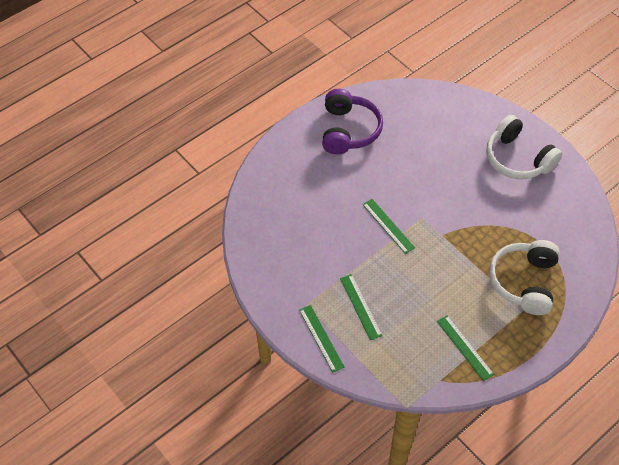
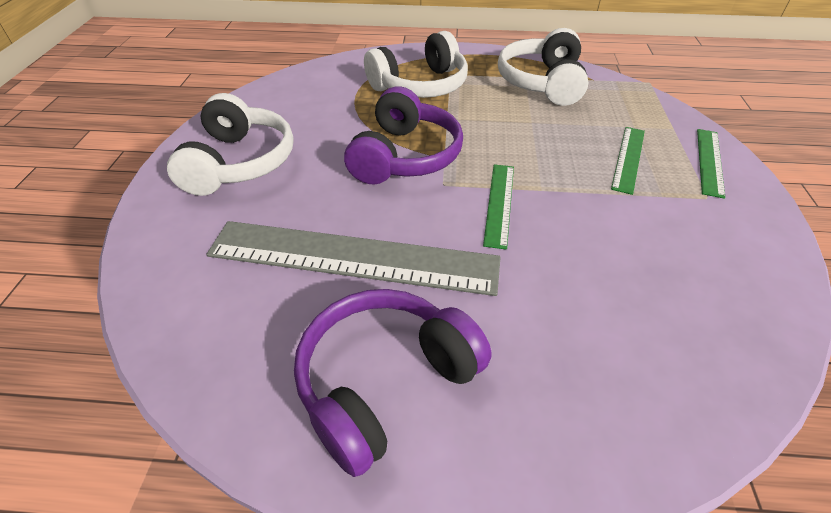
camera: 135 degrees left, 10 degrees down
green ruler [437,315,494,381] -> white headphones [498,28,588,106]
none -> grey ruler [206,221,501,296]
none -> purple headphones [344,86,463,184]

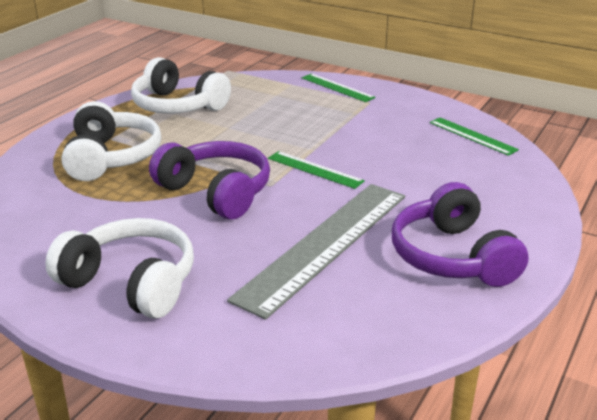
camera: 65 degrees left, 15 degrees down
green ruler [611,127,645,195] -> green ruler moved to [430,118,519,156]

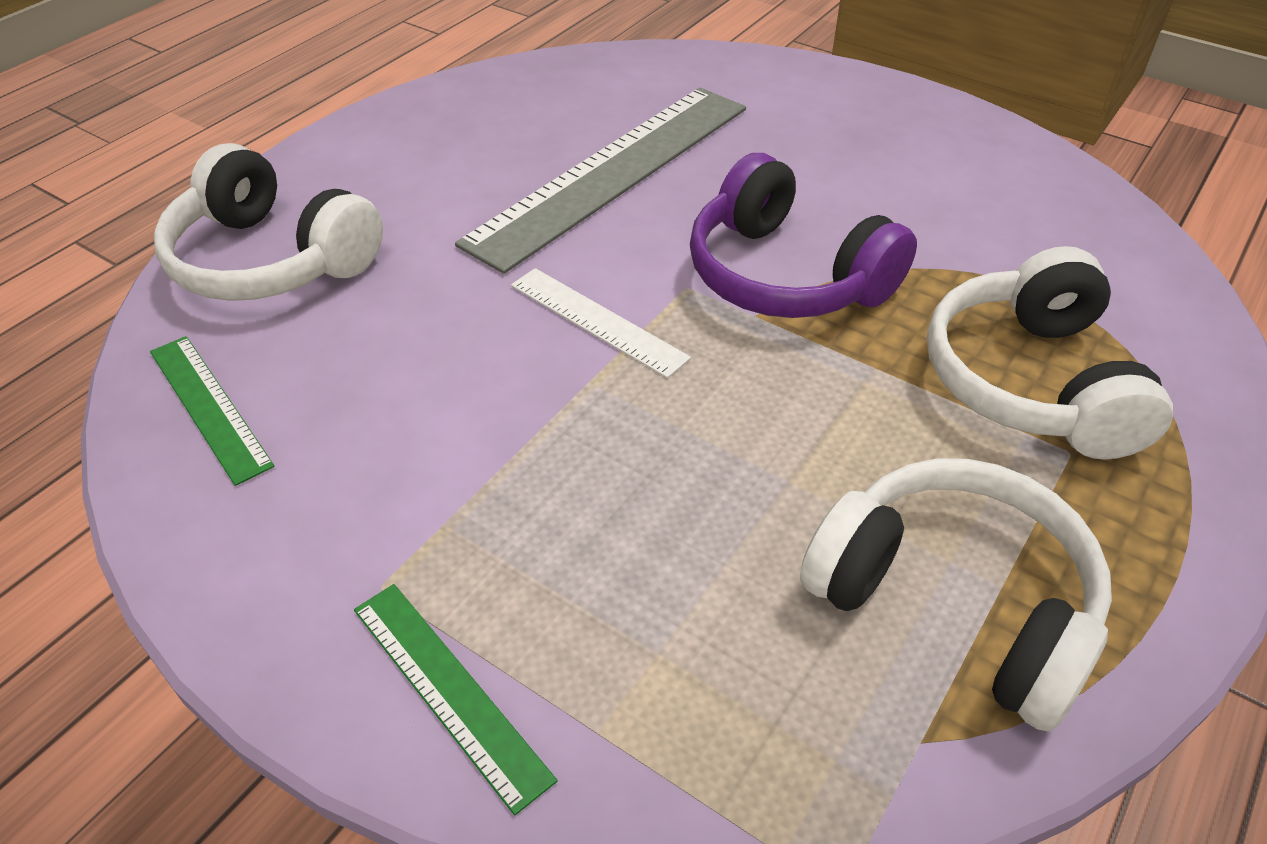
camera: 175 degrees left, 15 degrees up
white headphones [45,218,194,318] -> white headphones moved to [154,143,383,301]
green ruler [268,151,365,189] -> white ruler [511,268,691,378]
purple headphones [392,182,529,287] -> none

